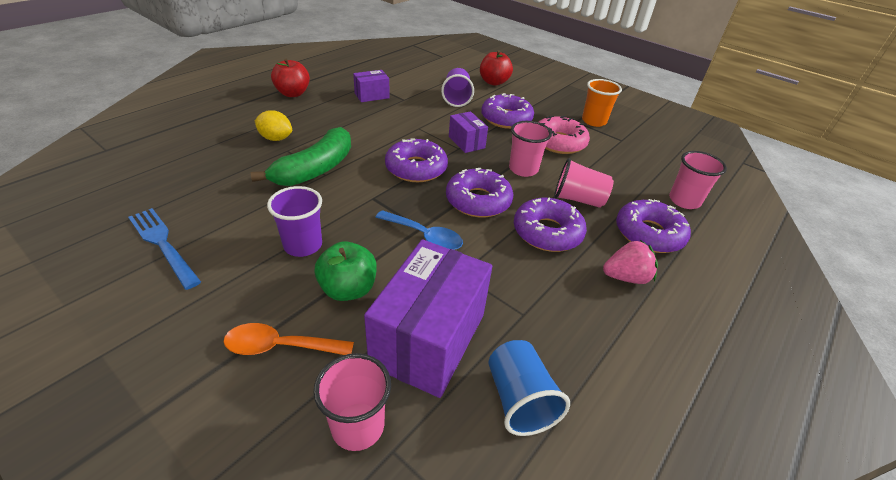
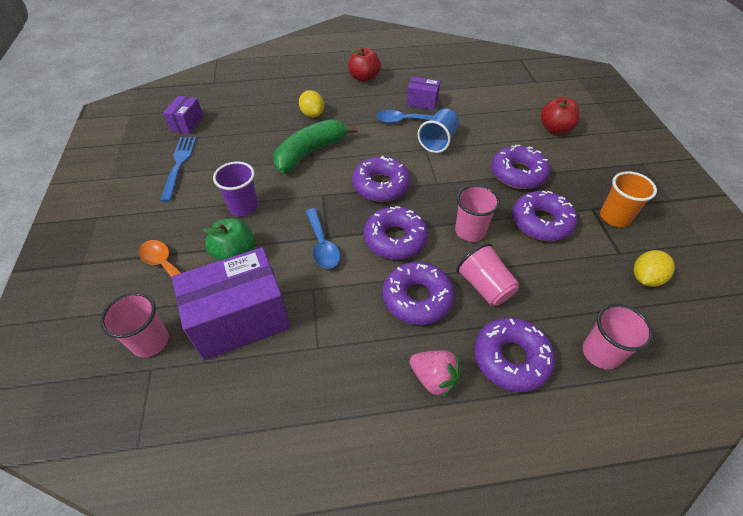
camera: 45 degrees right, 10 degrees up
green banana [251,127,351,186] -> green banana turned 150 degrees clockwise [274,119,358,173]
purple cup [441,68,474,107] -> none
purple box [449,111,488,153] -> purple box moved to [163,96,204,134]
blue cup [488,340,570,436] -> blue cup moved to [418,109,459,153]
pink donut [539,116,590,154] -> purple donut [512,191,577,241]
none -> blue spoon [376,110,433,123]
none -> yellow lemon [634,250,675,287]

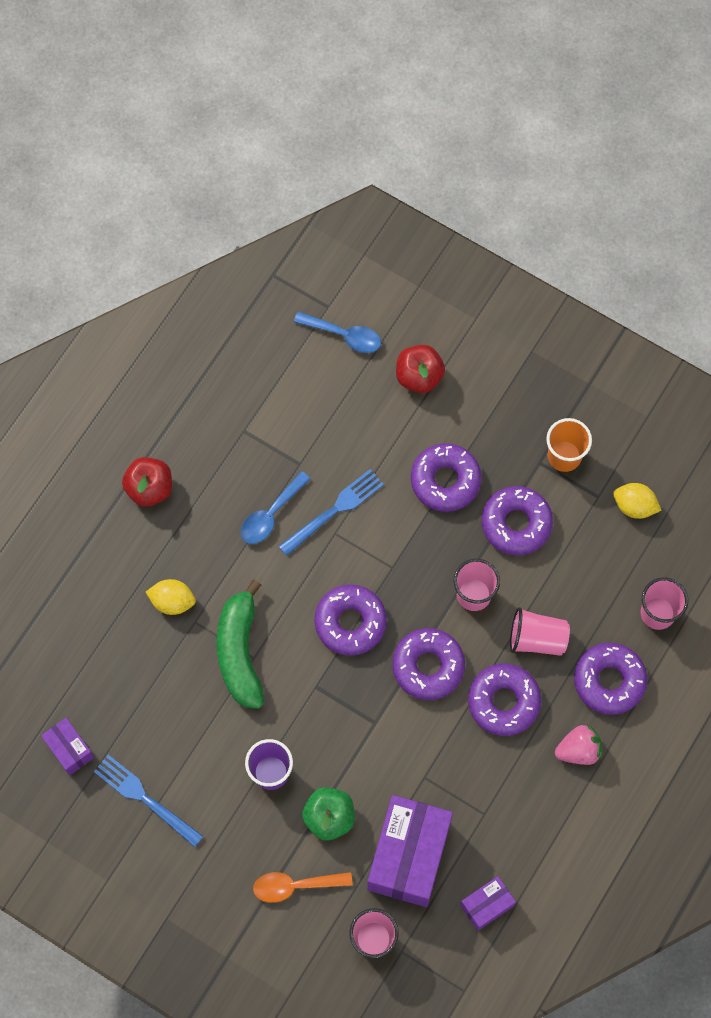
camera: 50 degrees left, 20 degrees up
blue spoon [305,208,340,269] -> blue spoon moved to [294,312,381,353]
purple box [406,77,441,110] -> purple box moved to [460,876,516,931]
blue cup [418,109,459,153] -> blue fork [279,469,384,556]
yellow lemon [634,250,675,287] -> yellow lemon turned 60 degrees counterclockwise [613,483,662,519]

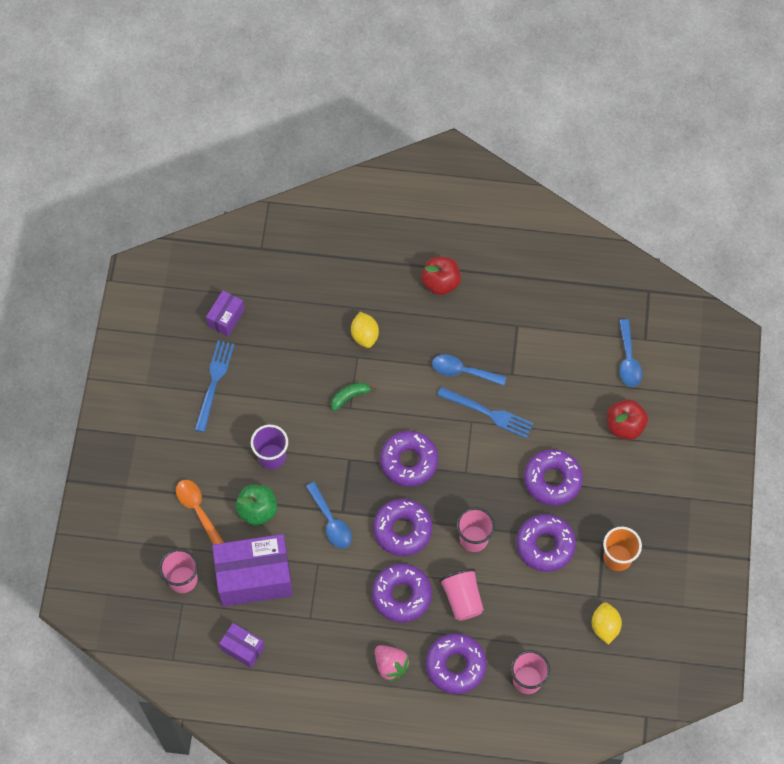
camera: 65 degrees right, 5 degrees down
green banana [216,580,264,709] -> green banana [331,382,376,411], size x0.47
none -> blue spoon [306,482,352,549]

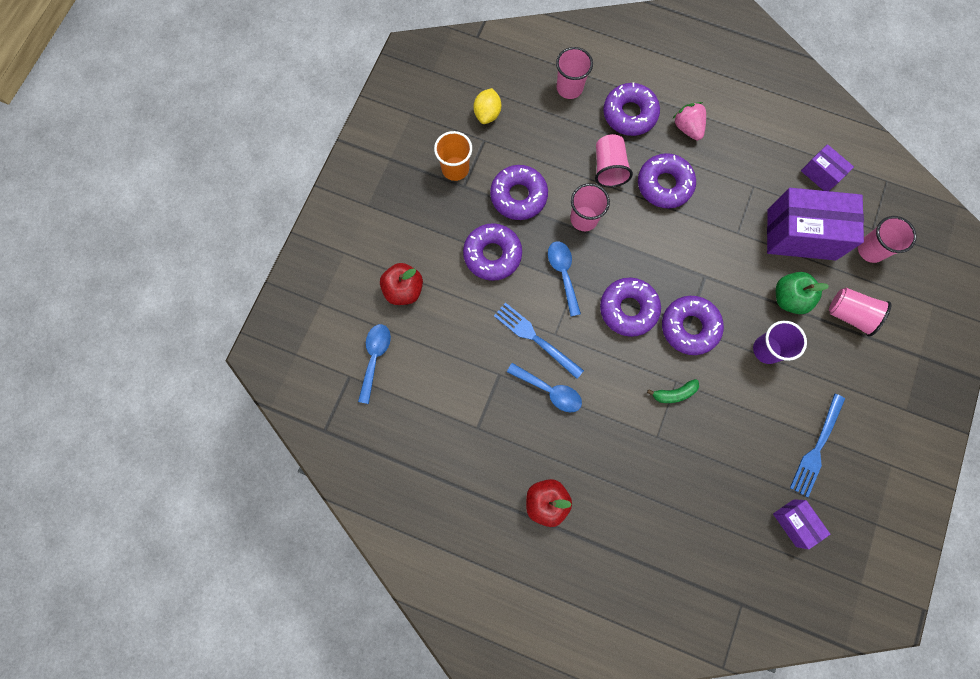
camera: 165 degrees left, 10 degrees up
orange spoon [176,480,224,544] -> pink cup [829,288,892,337]
purple box [206,291,245,336] -> purple box turned 75 degrees counterclockwise [773,499,830,549]
blue spoon [306,482,352,549] -> blue spoon moved to [548,241,581,316]
yellow lemon [351,312,379,348] -> none
purple donut [373,499,432,556] -> purple donut moved to [662,296,724,355]

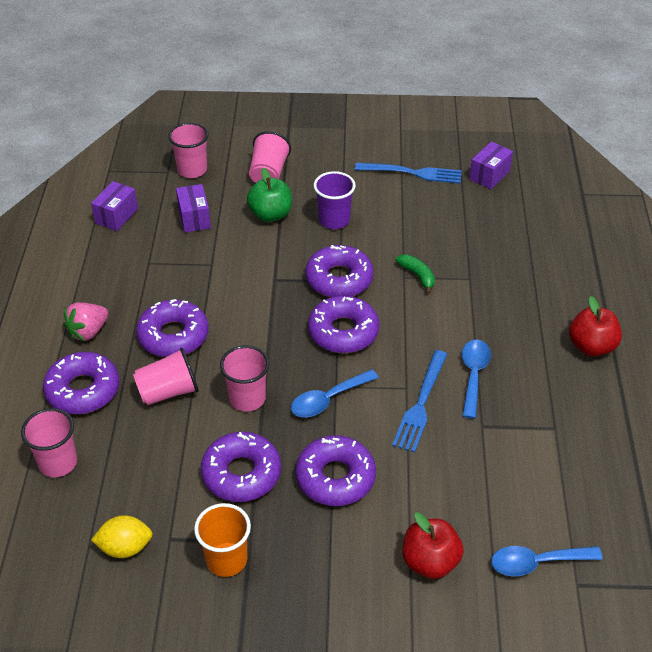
camera: 110 degrees left, 30 degrees down
purple box [767,188,864,260] -> purple box [176,184,211,233], size x0.50

